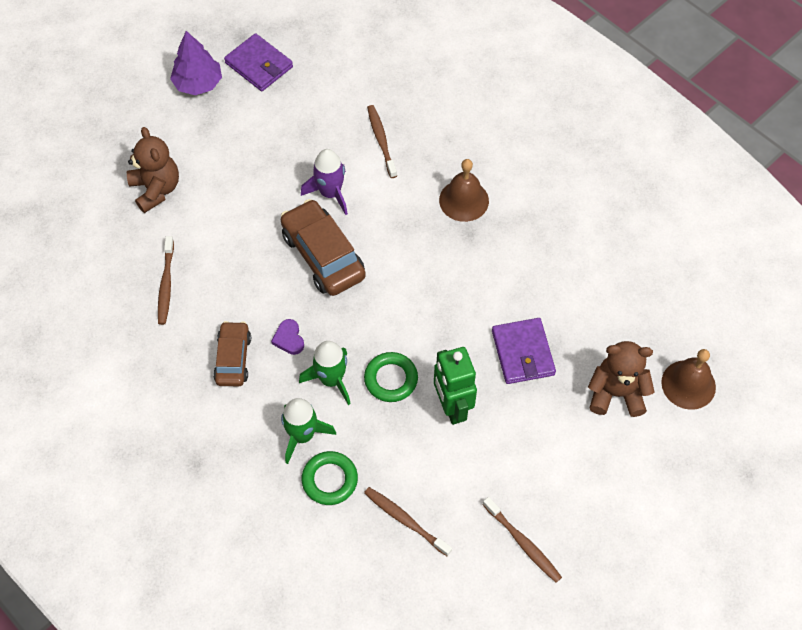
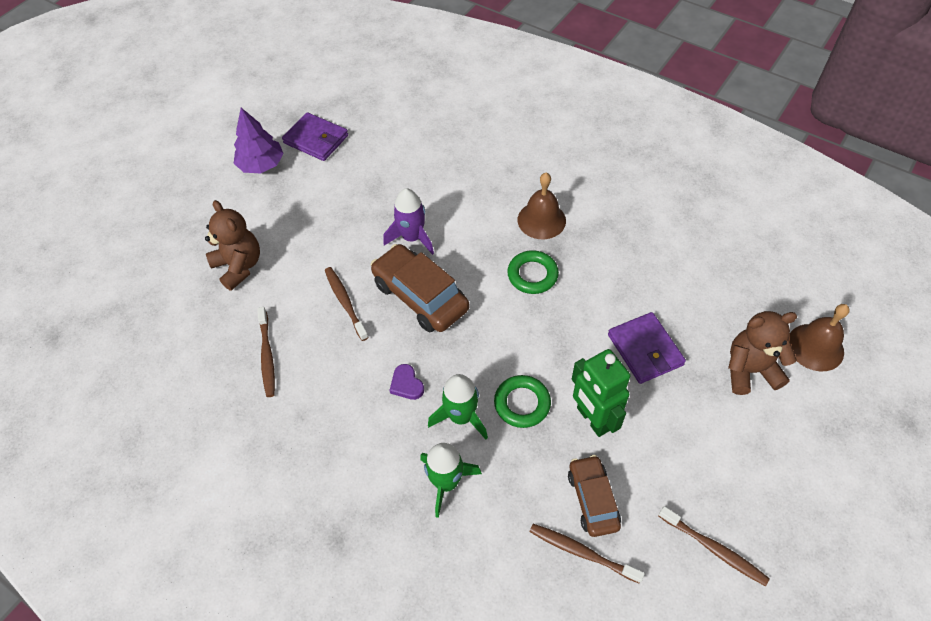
camera: 10 degrees left, 5 degrees down
brown car [213,321,251,386] -> brown car moved to [568,455,621,537]
green ring [302,451,358,505] -> green ring moved to [507,250,559,294]
brown toothbrush [367,105,397,178] -> brown toothbrush moved to [325,267,369,341]

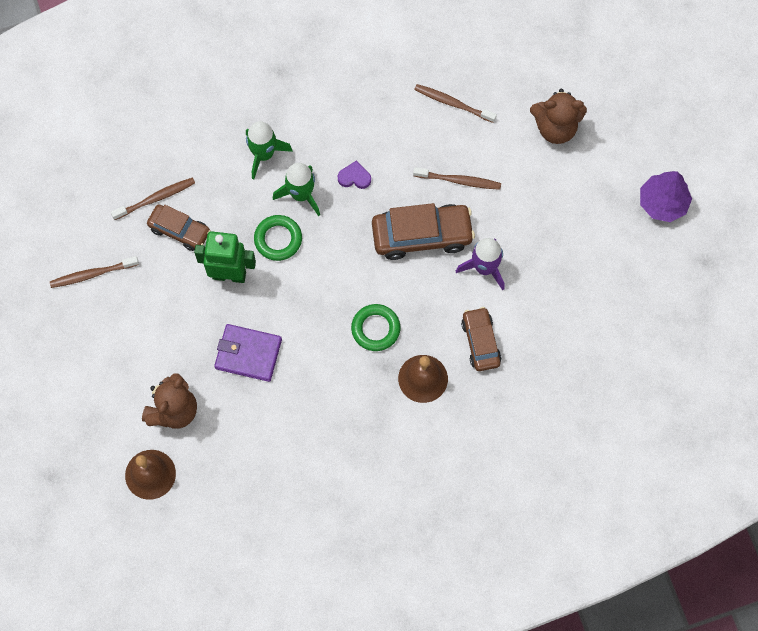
camera: 125 degrees right, 15 degrees up
purple wallet [282,112,348,161] -> none
none -> brown car [461,307,501,371]

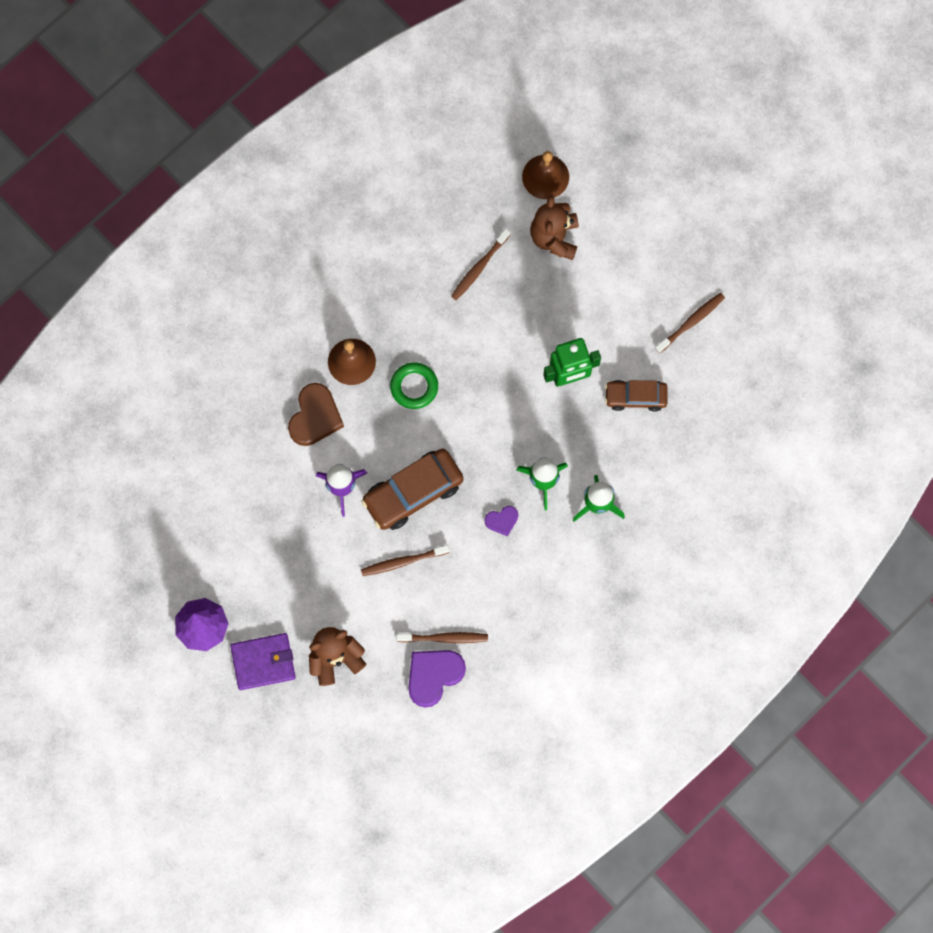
camera: 155 degrees right, 5 degrees up
brown toothbrush [111,178,195,220] -> brown toothbrush moved to [451,228,511,300]
purple wallet [214,324,282,382] -> purple wallet moved to [231,633,296,690]
green ring [254,215,302,261] -> none
brown car [461,307,501,371] -> brown heart [288,383,344,446]
none -> purple heart [408,650,466,707]

